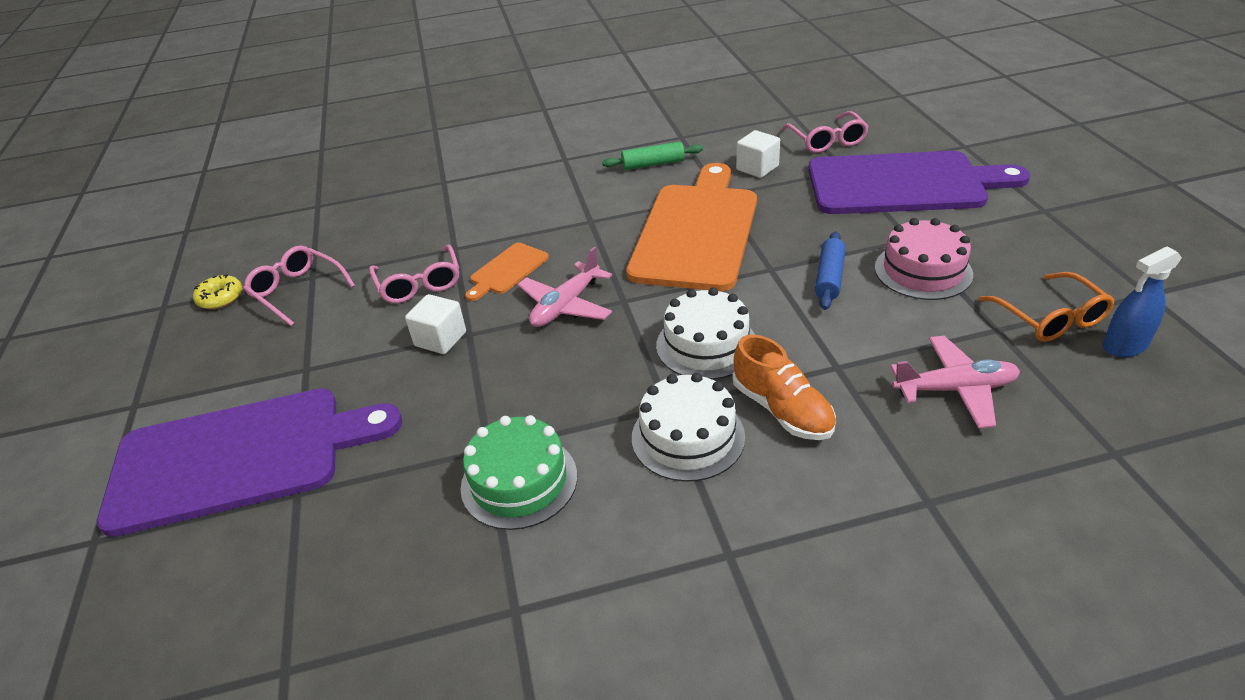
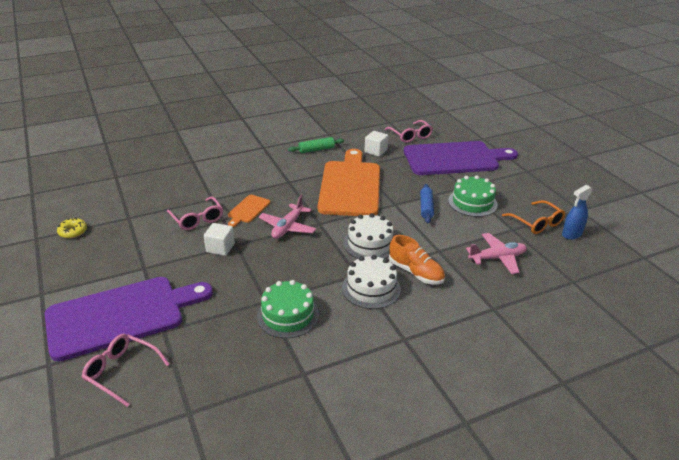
camera: 15 degrees left, 5 degrees down
pink glasses [243,246,355,326] -> pink glasses moved to [82,334,170,407]
pink cake [875,218,973,300] -> green cake [448,175,498,217]

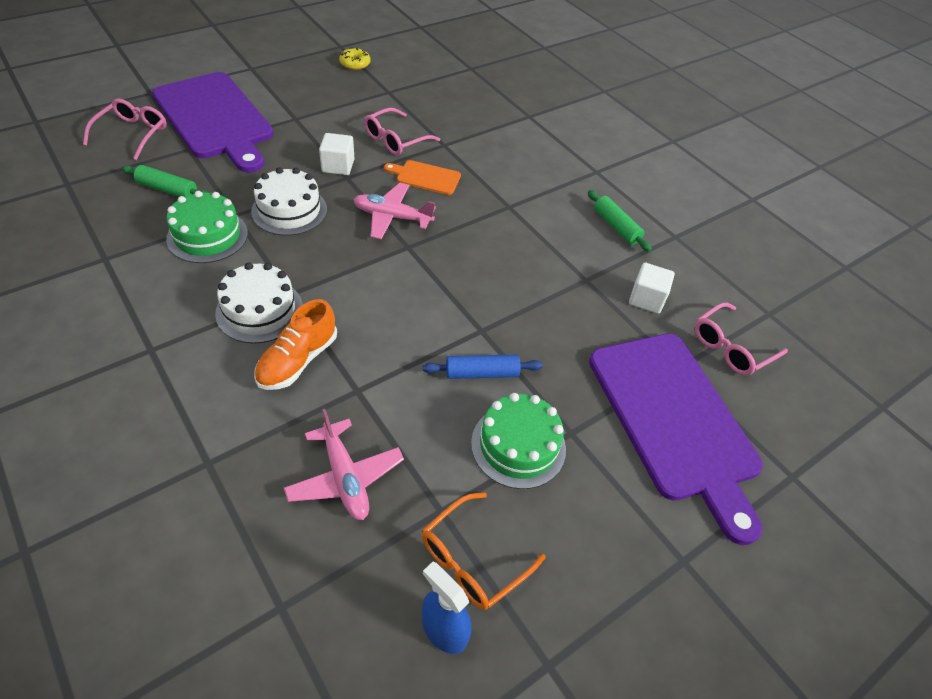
camera: 75 degrees right, 15 degrees up
orange cutting board [318,149,380,216] -> none
white cake [343,213,394,259] -> white cake moved to [251,167,327,236]
none -> green rolling pin [121,165,208,197]

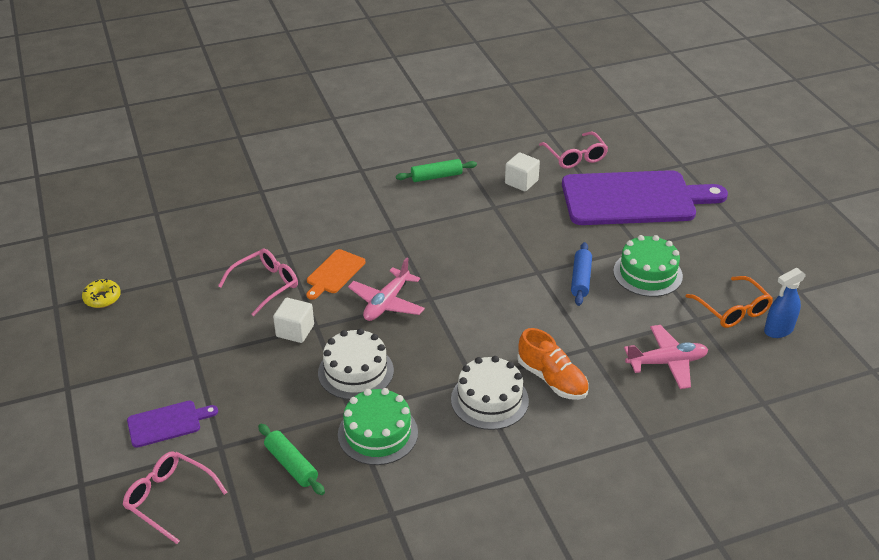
camera: 70 degrees left, 10 degrees down
green rolling pin [121,165,208,197] -> green rolling pin turned 75 degrees counterclockwise [258,424,325,495]
purple cutting board [152,72,273,173] -> purple cutting board [127,401,218,448], size x0.43
pink glasses [364,108,440,155] -> pink glasses turned 105 degrees counterclockwise [218,248,298,316]

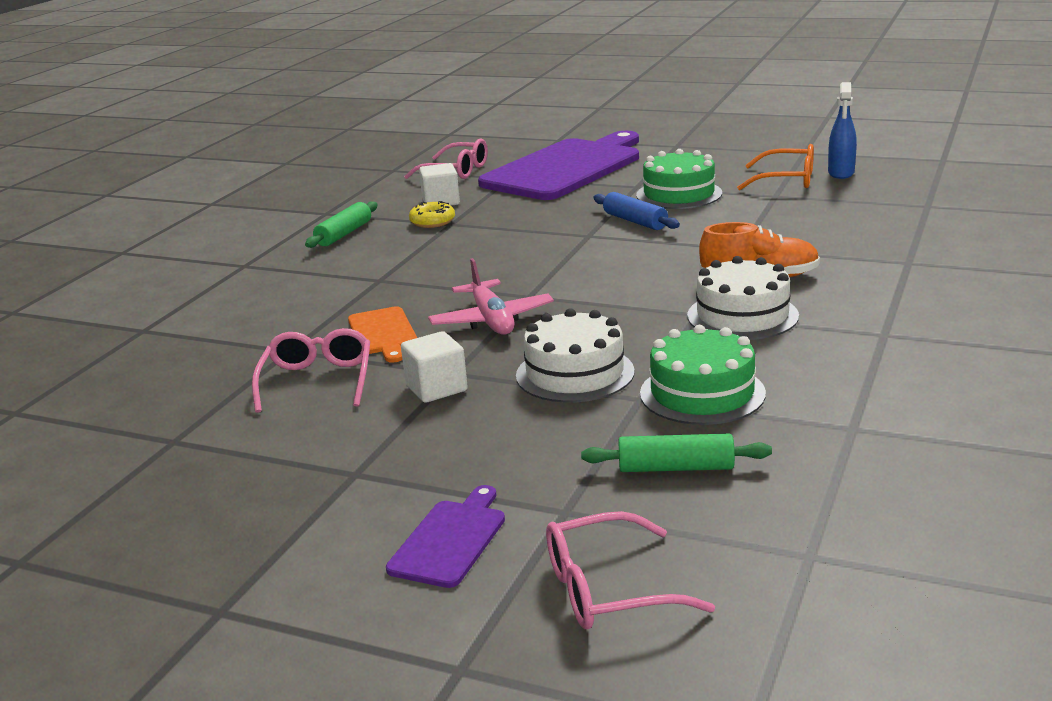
camera: 45 degrees left, 15 degrees down
yellow donut [82,278,121,308] -> yellow donut moved to [409,201,455,228]
pink plane [624,325,708,389] -> none

